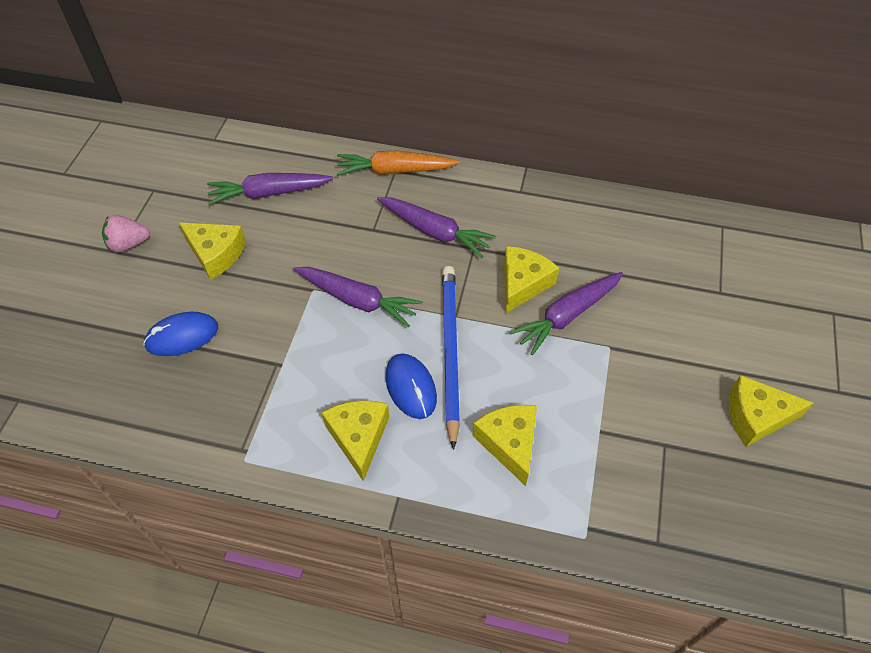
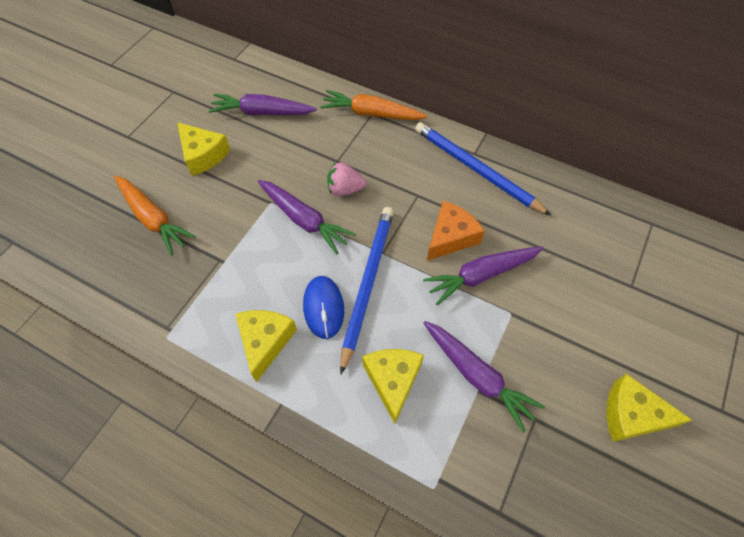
camera: 15 degrees right, 5 degrees up
pink strawberry [102,215,150,252] -> pink strawberry moved to [327,162,366,196]
blue mouse [143,312,218,356] -> orange carrot [114,176,196,255]
purple carrot [377,197,496,258] -> purple carrot moved to [424,321,545,433]
yellow cheese [504,246,559,314] -> orange cheese [427,201,485,261]
none -> blue pencil [415,122,551,215]

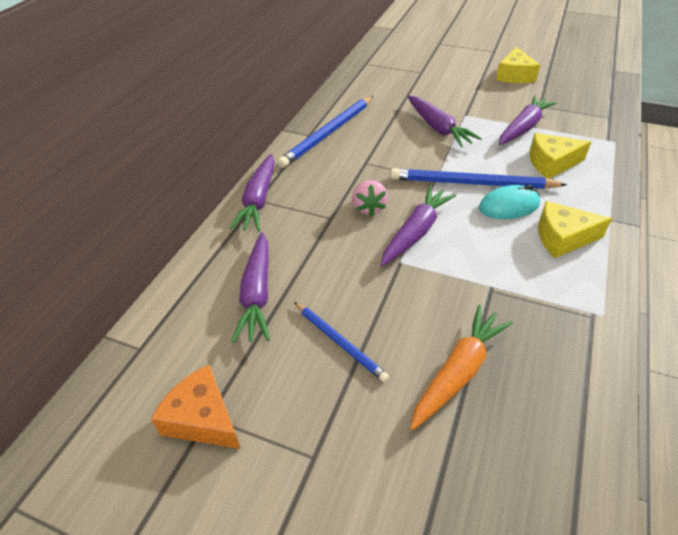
camera: 95 degrees left, 15 degrees down
yellow cheese [177,122,230,176] -> blue pencil [294,302,389,382]
blue mouse [303,276,344,339] -> turquoise mouse [479,185,540,219]
orange carrot [320,90,427,120] -> purple carrot [229,154,275,231]
orange cheese [427,201,485,261] -> orange cheese moved to [151,365,241,449]

